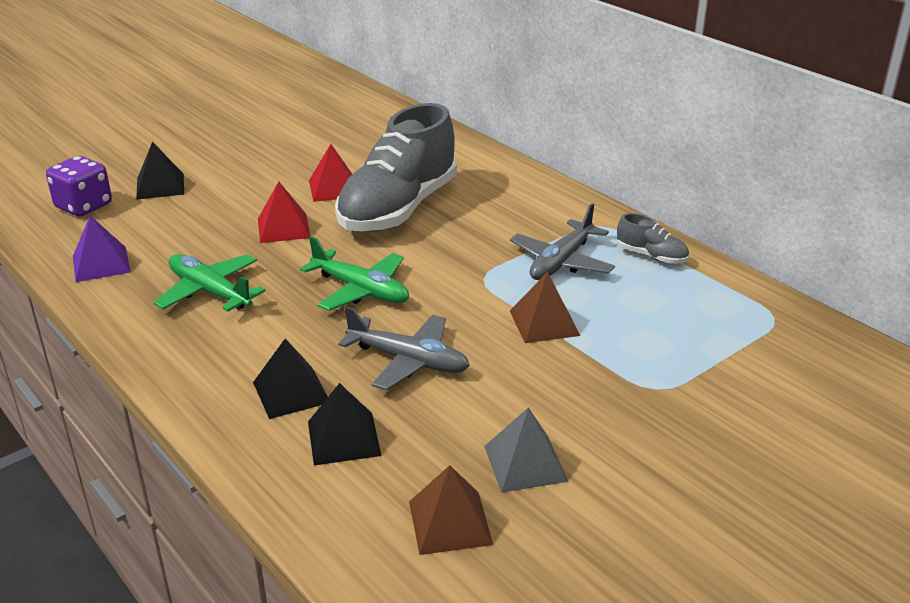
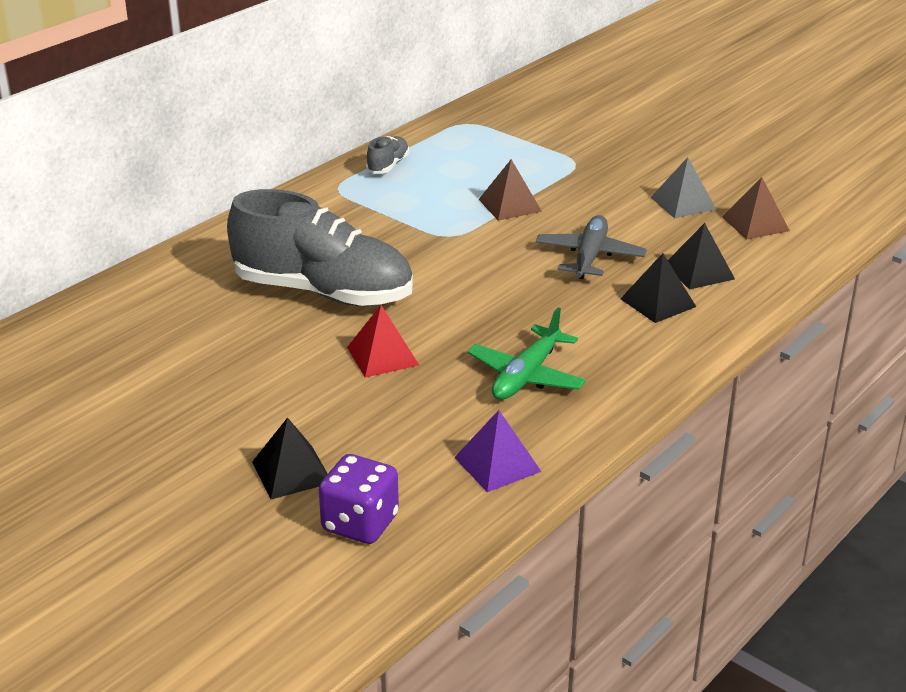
camera: 100 degrees left, 0 degrees up
green plane [300,236,409,311] -> none
red pyramid [309,144,352,202] -> none
grey plane [510,203,615,280] -> none

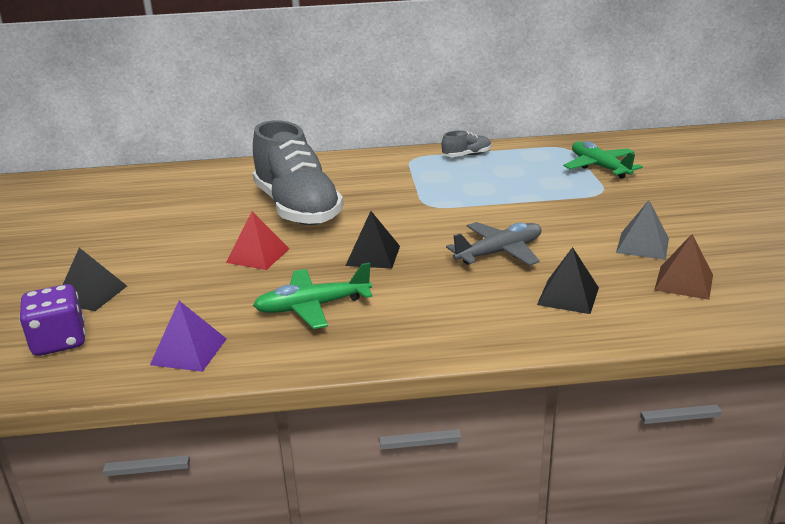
camera: 45 degrees right, 5 degrees down
brown pyramid [478,159,542,221] -> none
black pyramid [620,253,696,323] -> black pyramid moved to [345,211,400,269]
none -> green plane [563,141,643,179]

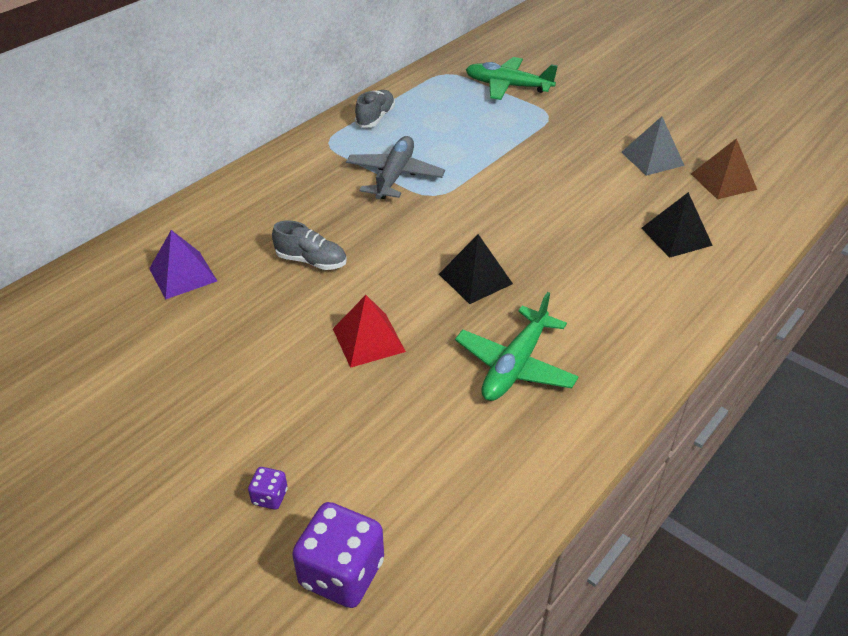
camera: 45 degrees left, 15 degrees up
black pyramid [63,248,127,311] -> purple dice [248,467,288,510]
purple pyramid [150,301,227,372] -> purple pyramid moved to [149,230,217,299]
grey shoe [253,120,343,225] -> grey shoe [272,221,347,270], size x0.41
grey plane [446,222,542,266] -> grey plane moved to [346,136,445,199]

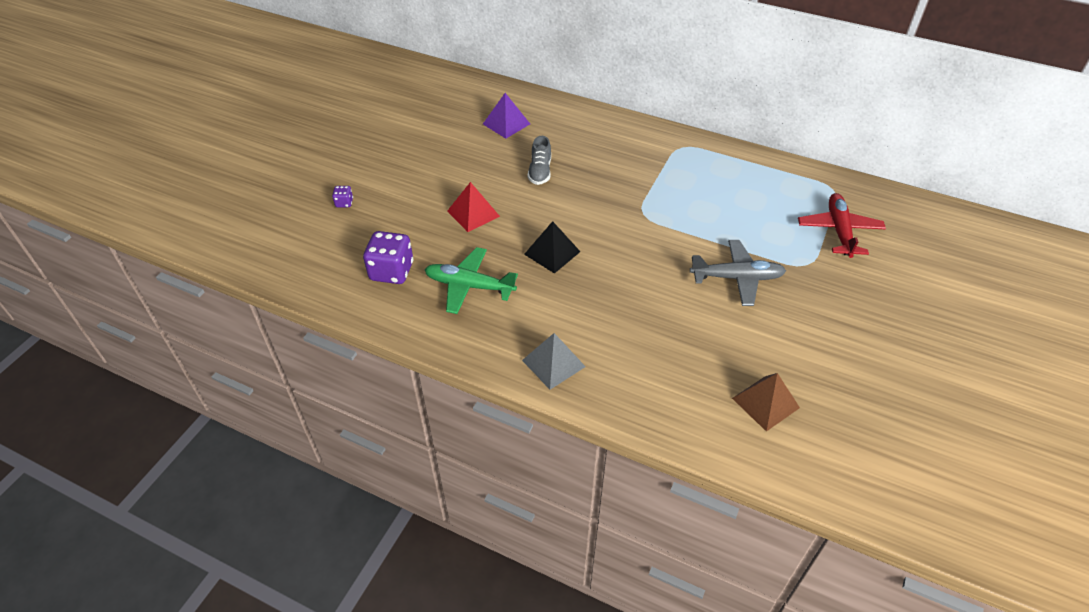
camera: 75 degrees right, 5 degrees up
purple dice [292,502,384,608] -> purple dice moved to [363,231,413,284]
grey plane [346,136,445,199] -> grey plane moved to [690,240,786,306]
grey shoe [355,90,395,128] -> none
green plane [466,57,558,100] -> red plane [798,193,886,258]
grey pyramid [621,116,685,176] -> grey pyramid moved to [522,333,586,390]
black pyramid [641,192,713,258] -> none

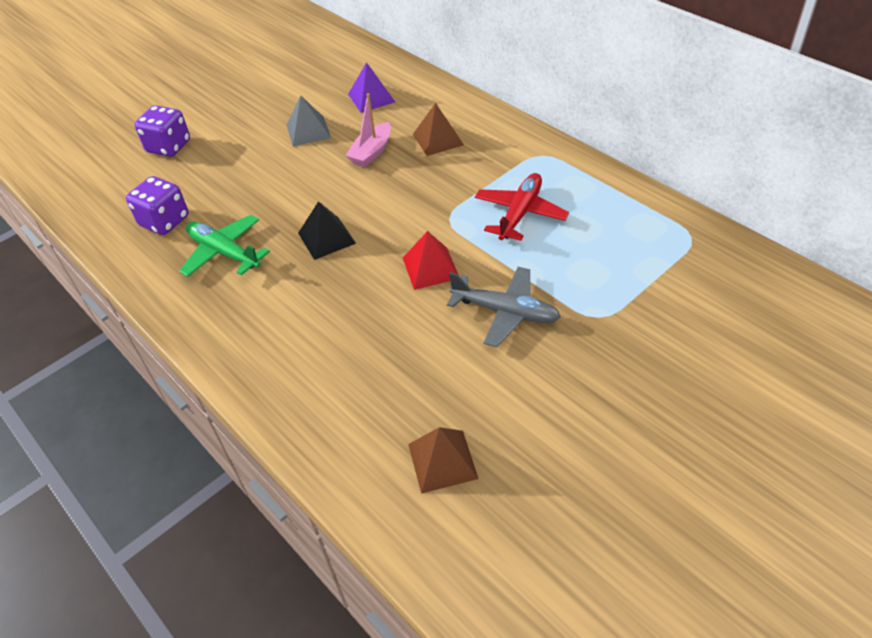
camera: 25 degrees right, 0 degrees up
purple dice [332,186,353,207] -> purple dice [135,105,190,157], size x2.13
red pyramid [447,182,500,232] -> red pyramid moved to [403,231,458,290]
grey pyramid [522,333,586,390] -> grey pyramid moved to [287,95,331,147]
grey shoe [528,136,551,185] -> pink boat [345,93,391,167]
red plane [798,193,886,258] -> red plane moved to [475,173,569,241]
none -> brown pyramid [413,103,464,156]

